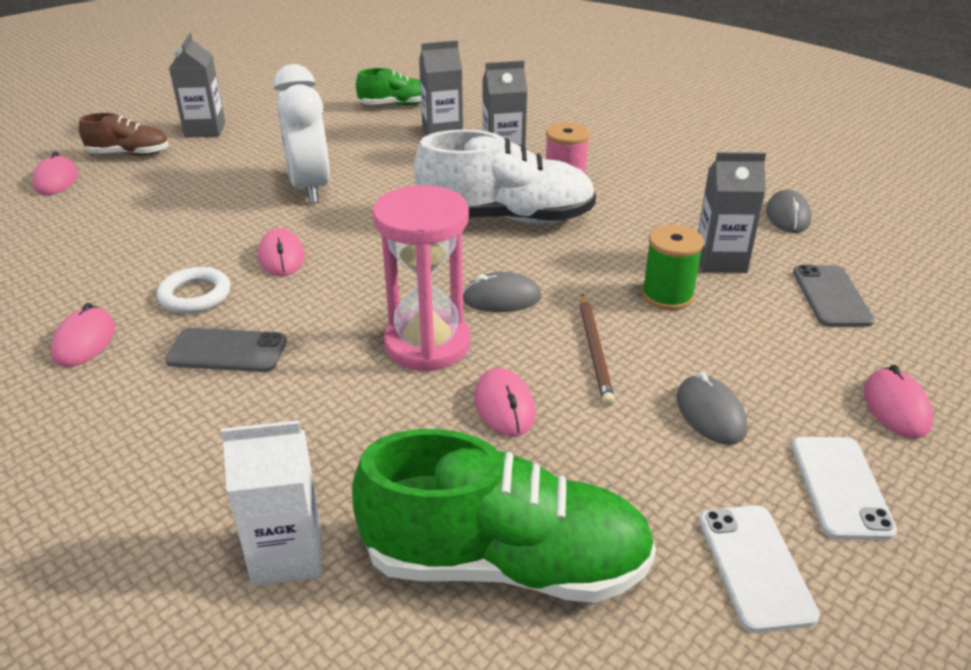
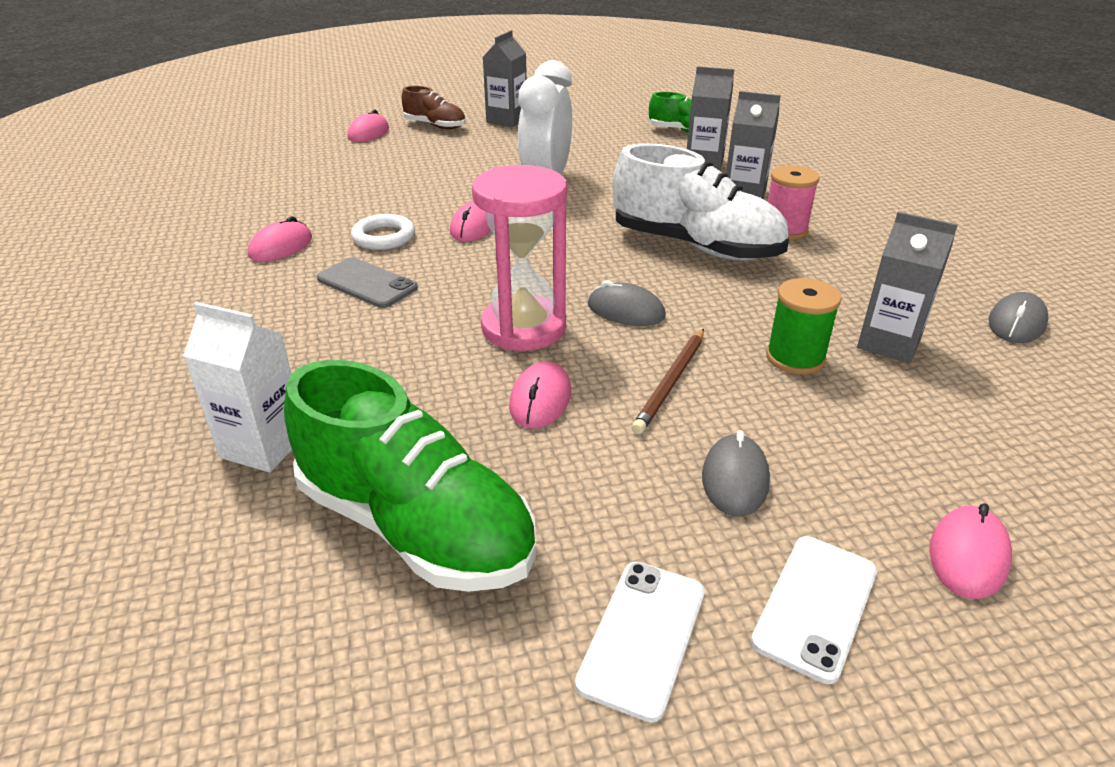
camera: 30 degrees right, 0 degrees up
grey phone [793,265,875,327] -> none

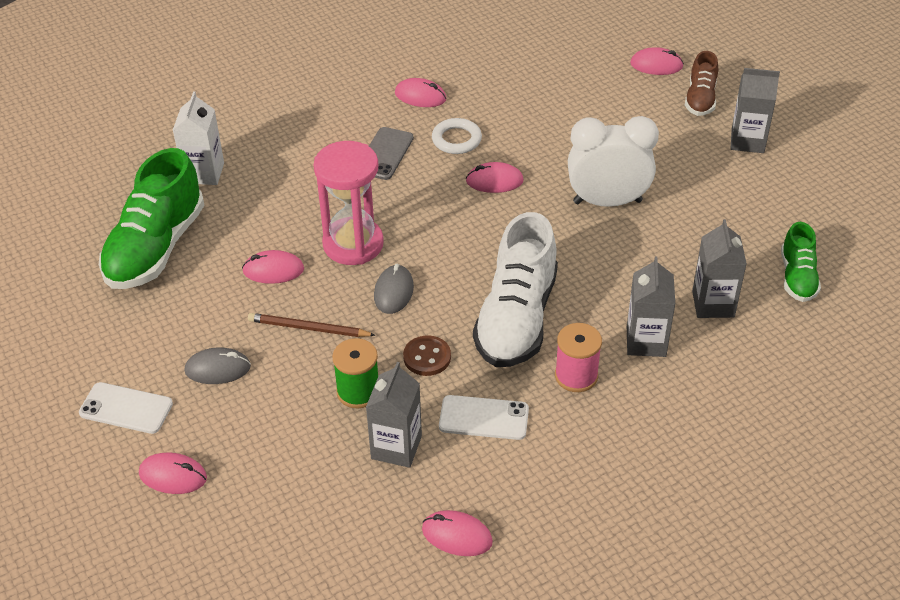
camera: 75 degrees right, 10 degrees up
white phone [575,562,705,722] -> white phone moved to [439,395,529,440]
grey mouse [989,292,1049,343] -> pink mouse [422,510,493,556]
none -> brown button [403,335,451,376]

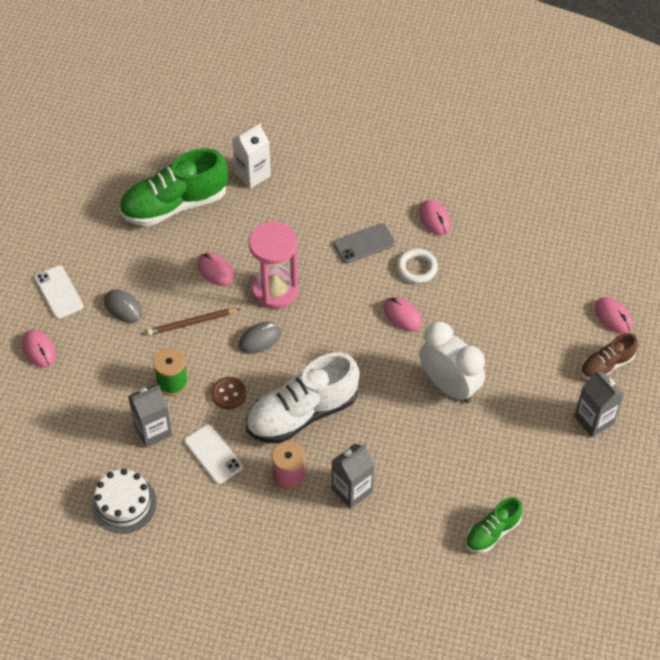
camera: 45 degrees right, 10 degrees up
brown pencil [248,313,375,337] -> brown pencil turned 75 degrees counterclockwise [147,308,239,335]
pink mouse [422,510,493,556] -> white cake [91,469,157,534]
grey carton [692,219,747,318] -> none

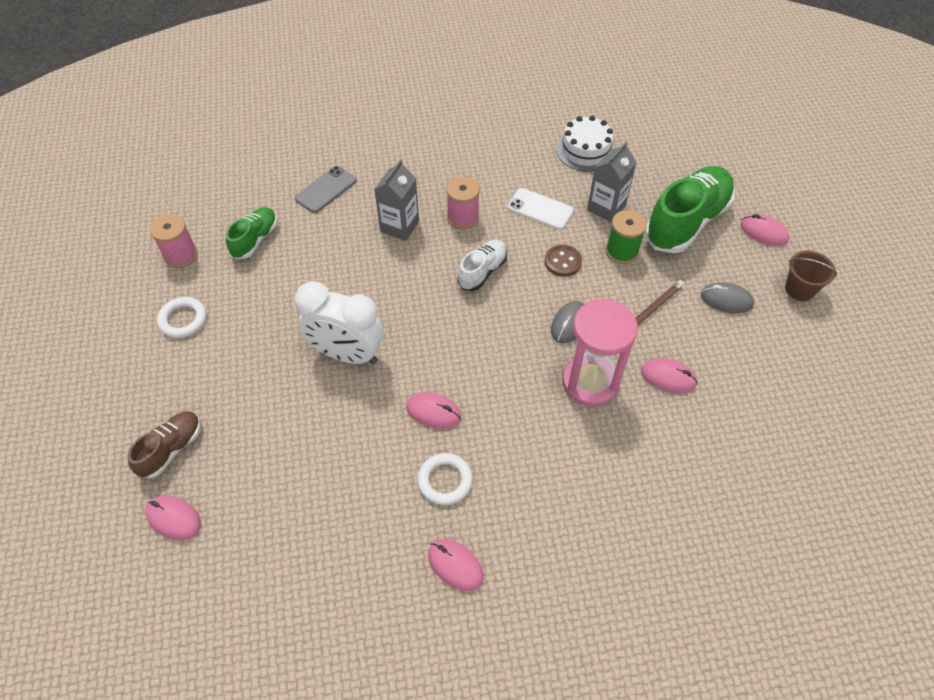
camera: 155 degrees right, 0 degrees up
white phone [35,265,83,319] -> brown bucket [785,251,837,301]
green shoe [119,148,228,226] -> green shoe moved to [645,166,735,253]
white carton [232,123,271,189] -> none
white shoe [246,352,360,443] -> white shoe [458,240,507,291], size x0.53
grey phone [334,223,395,263] -> grey phone moved to [295,166,357,213]
grey carton [574,370,624,437] -> none
none -> pink spool [150,214,198,268]
none -> white ring [157,297,206,338]

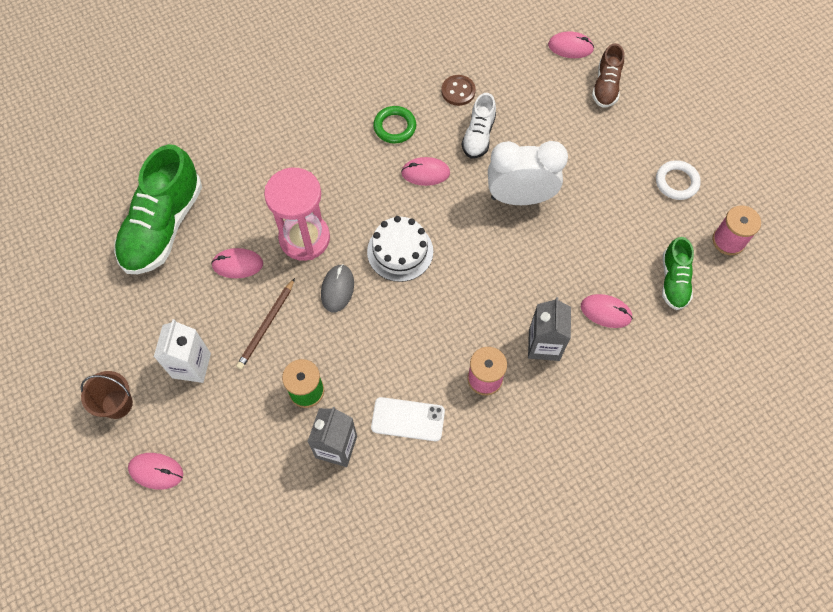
camera: 160 degrees right, 10 degrees up
grey phone [295,166,357,213] -> none
white ring [417,453,473,505] -> green ring [373,106,416,144]
pink mouse [428,539,484,591] -> pink mouse moved to [581,294,633,328]
white shoe [458,240,507,291] -> white shoe moved to [462,93,496,158]
brown button [545,245,582,277] -> brown button moved to [441,75,476,106]
white cake [556,116,615,172] -> white cake moved to [367,216,433,282]
green shoe [645,166,735,253] -> green shoe moved to [114,144,202,274]
grey mouse [700,282,754,314] -> white carton [154,319,211,383]

